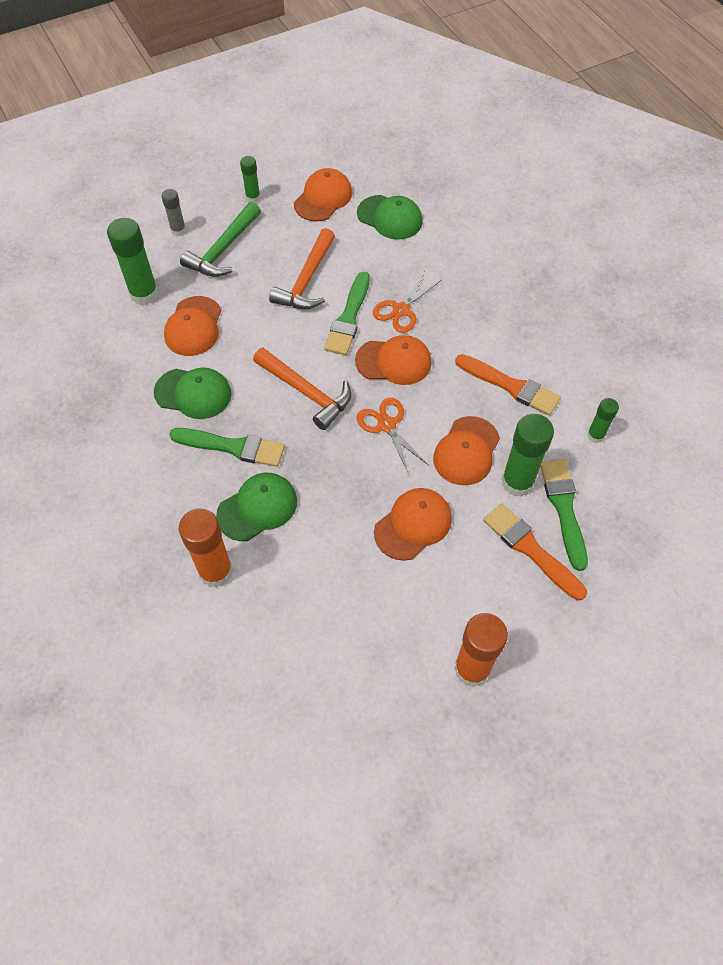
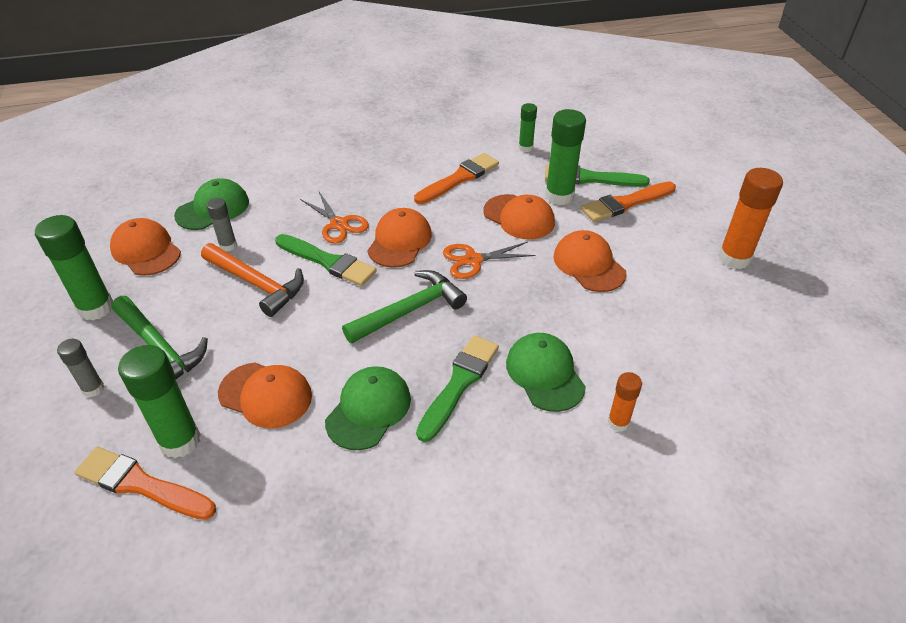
camera: 75 degrees left, 15 degrees down
orange glue stick [179,508,233,588] -> orange glue stick [608,372,642,432], size x0.55
green glue stick [240,156,260,203] -> green glue stick [35,215,113,321], size x1.80
orange hammer [253,348,351,430] -> green hammer [342,270,467,344]
none -> orange brush [75,447,216,520]
none -> grey glue stick [206,198,237,251]

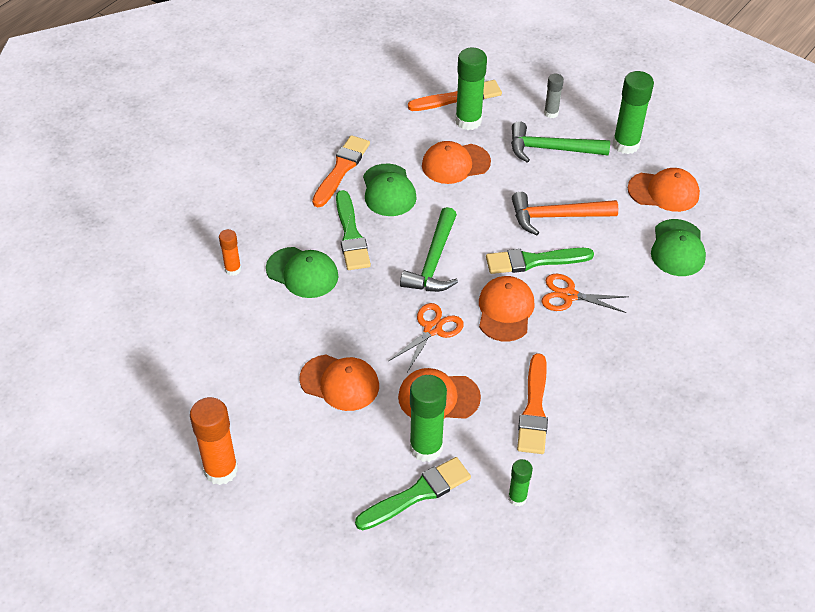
camera: 140 degrees right, 5 degrees up
grey glue stick [206,198,237,251] -> none
orange cap [367,208,432,268] -> orange cap turned 150 degrees counterclockwise [479,276,535,342]
orange brush [581,181,676,222] -> orange brush moved to [312,135,370,207]

